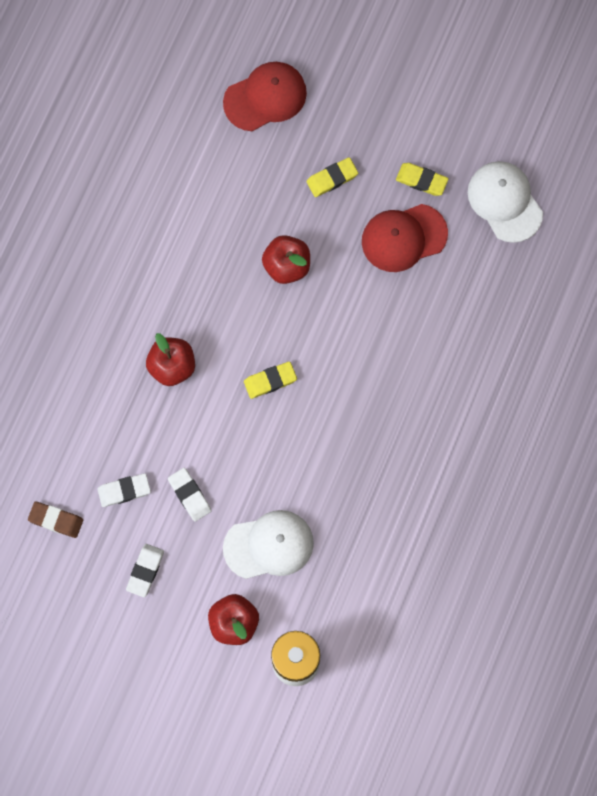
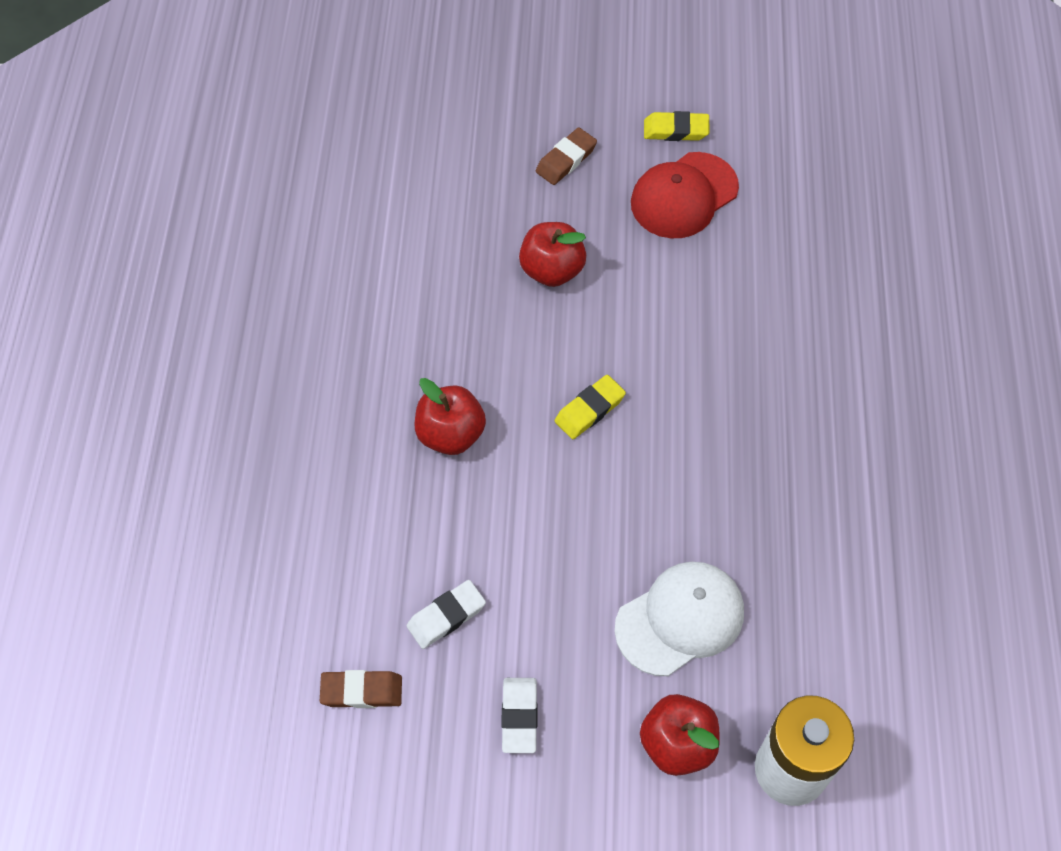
camera: 20 degrees left, 15 degrees down
white eraser [168,468,212,522] -> none
red cap [223,62,307,131] -> none
yellow eraser [306,157,358,197] -> brown eraser [536,128,597,185]
white cap [468,161,543,243] -> none

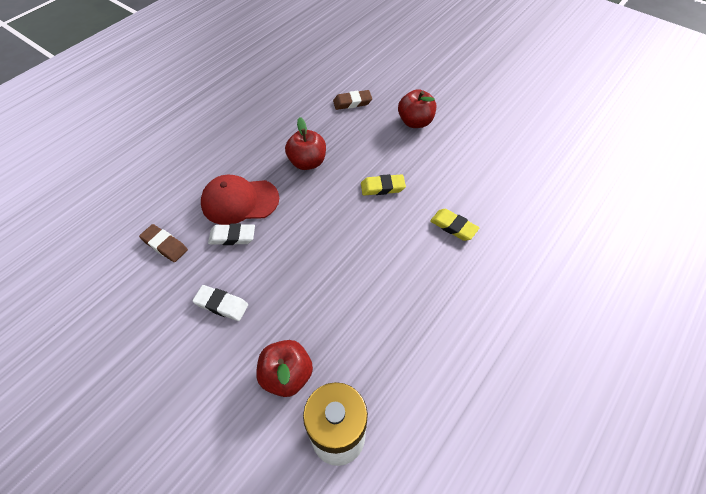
camera: 35 degrees right, 5 degrees down
white eraser [501,678,538,753] -> white eraser turned 75 degrees clockwise [193,285,248,321]
brown eraser [536,128,597,185] -> brown eraser moved to [333,90,372,110]
white cap [615,562,744,676] -> none
red cap [631,152,739,238] -> red cap moved to [201,175,279,225]
yellow eraser [644,111,710,141] -> yellow eraser moved to [430,209,479,241]

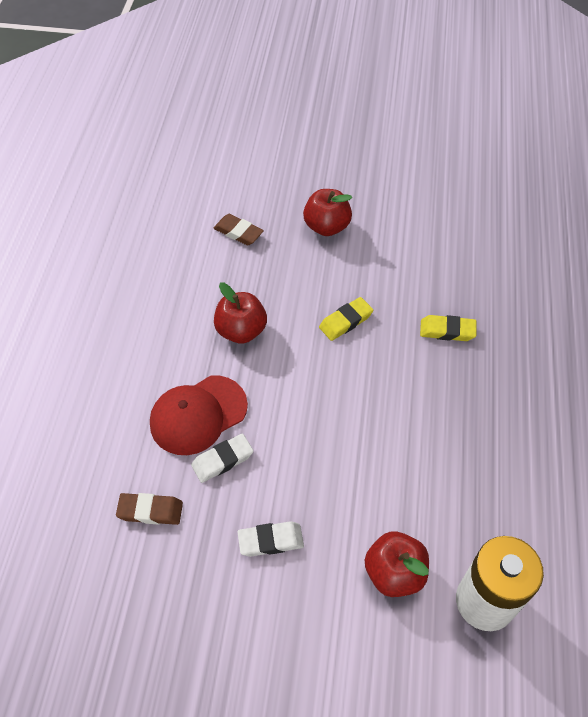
camera: 30 degrees left, 0 degrees up
brown eraser [333,90,372,110] -> brown eraser turned 75 degrees clockwise [214,214,264,245]

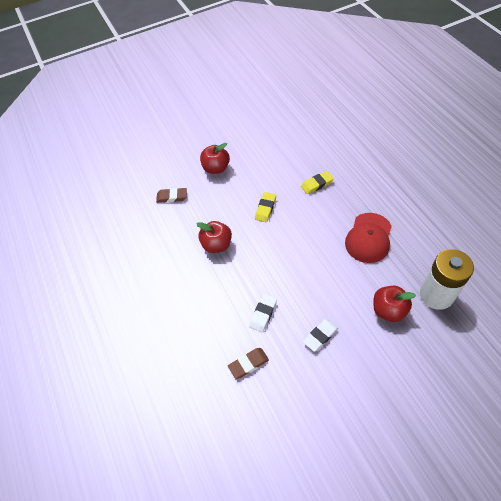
camera: 30 degrees left, 0 degrees up
red cap [150,375,248,455] -> red cap moved to [345,213,392,263]

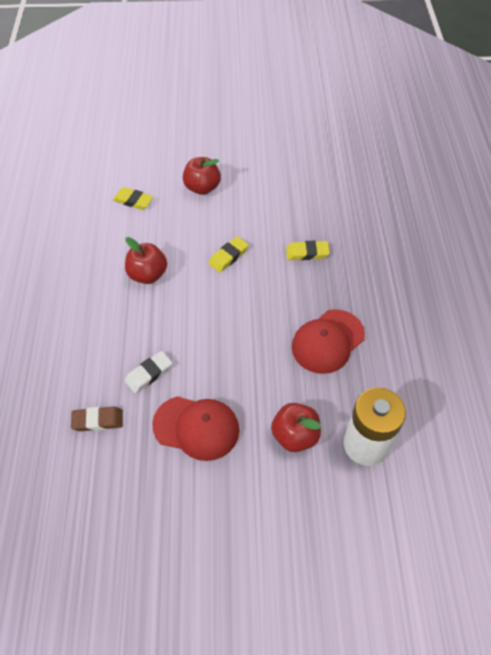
camera: 20 degrees right, 0 degrees up
brown eraser [156,188,187,203] -> yellow eraser [113,187,153,210]
white eraser [303,319,339,352] -> red cap [152,396,239,461]

